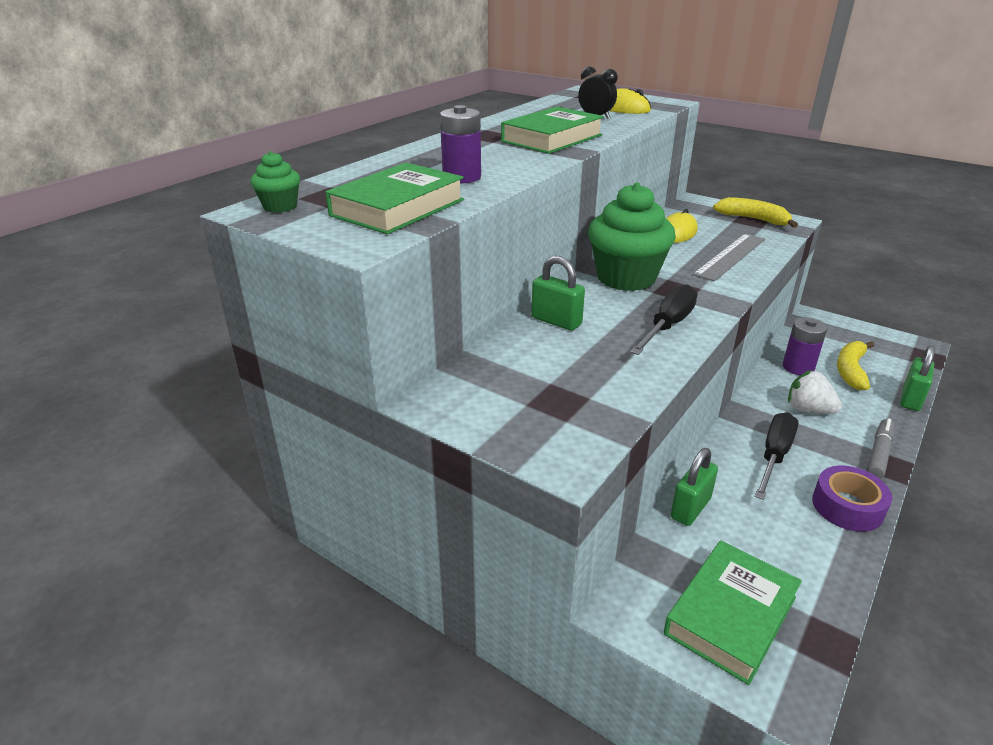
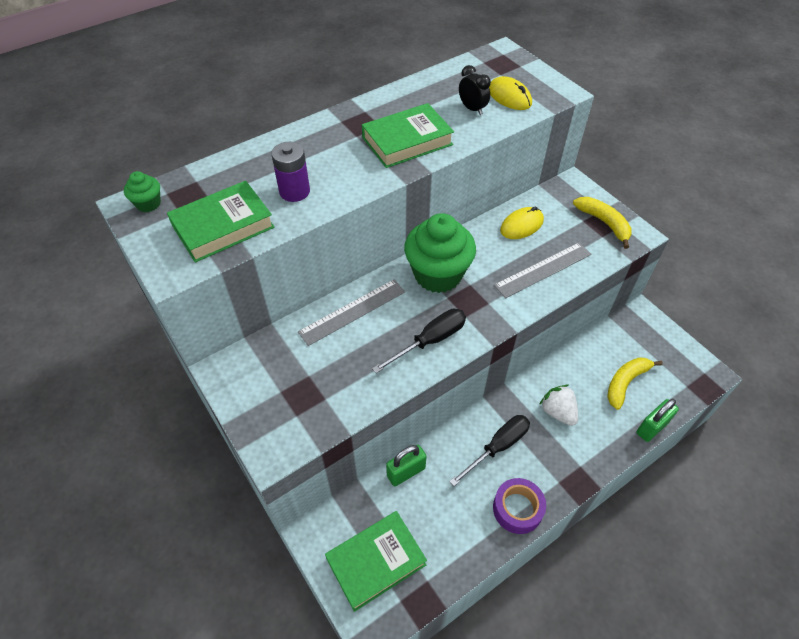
camera: 20 degrees right, 20 degrees up
green padlock [531,256,585,331] -> grey ruler [298,279,405,346]
purple battery [783,317,828,375] -> none
grey marker [867,419,894,479] -> none

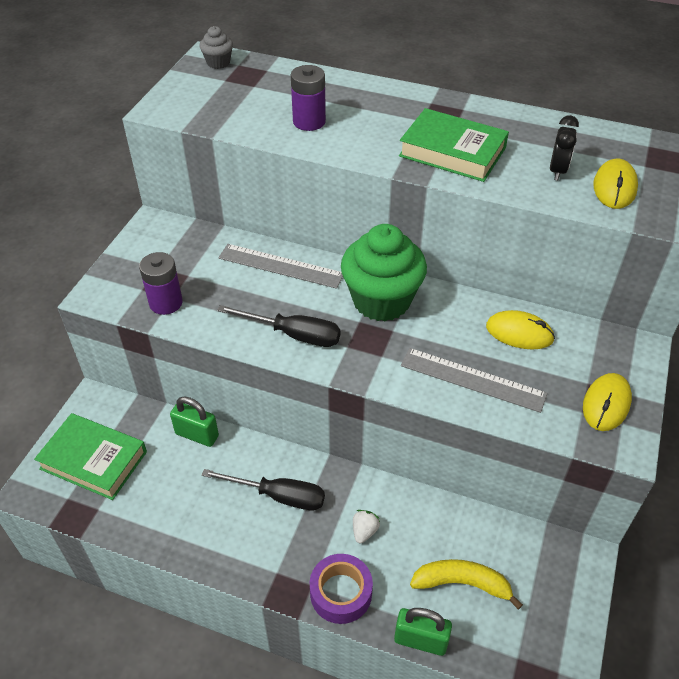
camera: 55 degrees right, 5 degrees down
green cupcake [124,171,161,212] -> grey cupcake [200,26,233,69]
green book [167,181,275,263] -> none
purple tape [493,478,546,534] -> purple tape moved to [310,554,373,624]
white strawberry [539,385,578,426] -> white strawberry [353,510,380,543], size x0.62
yellow banana [573,197,631,249] -> yellow mouse [583,373,632,431]
none -> purple battery [139,252,183,315]

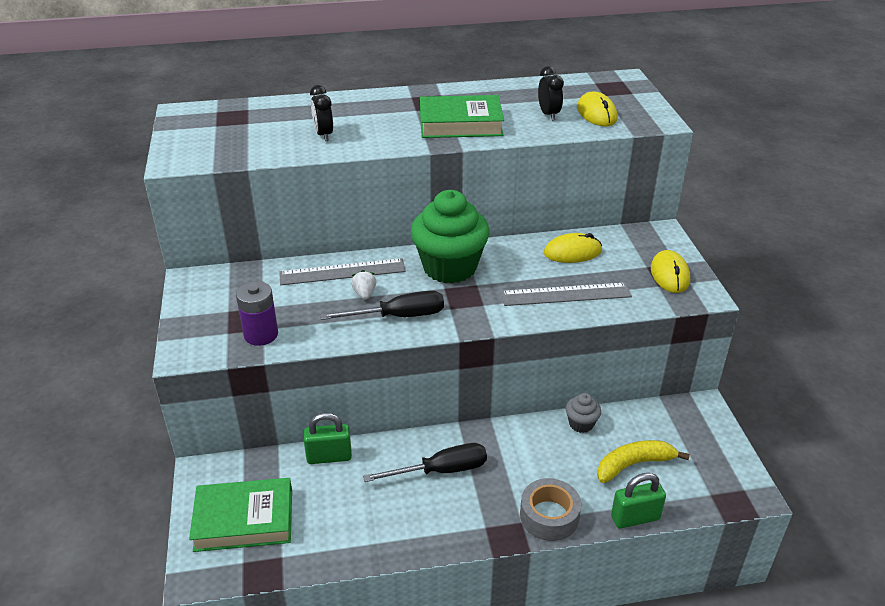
camera: 30 degrees left, 10 degrees down
grey cupcake [200,26,233,69] -> grey cupcake moved to [566,393,601,433]
purple battery [291,65,326,131] -> black clock [310,85,333,141]
purple tape [310,554,373,624] -> grey tape [520,478,581,541]
white strawberry [353,510,380,543] -> white strawberry moved to [351,270,377,300]

